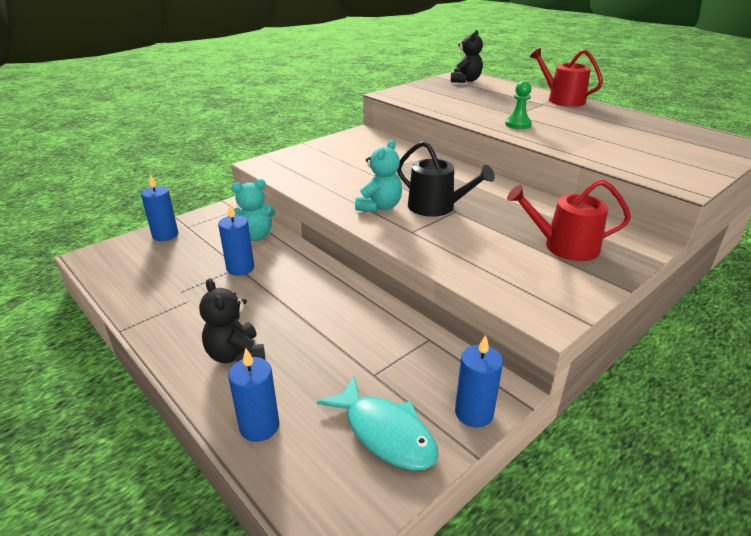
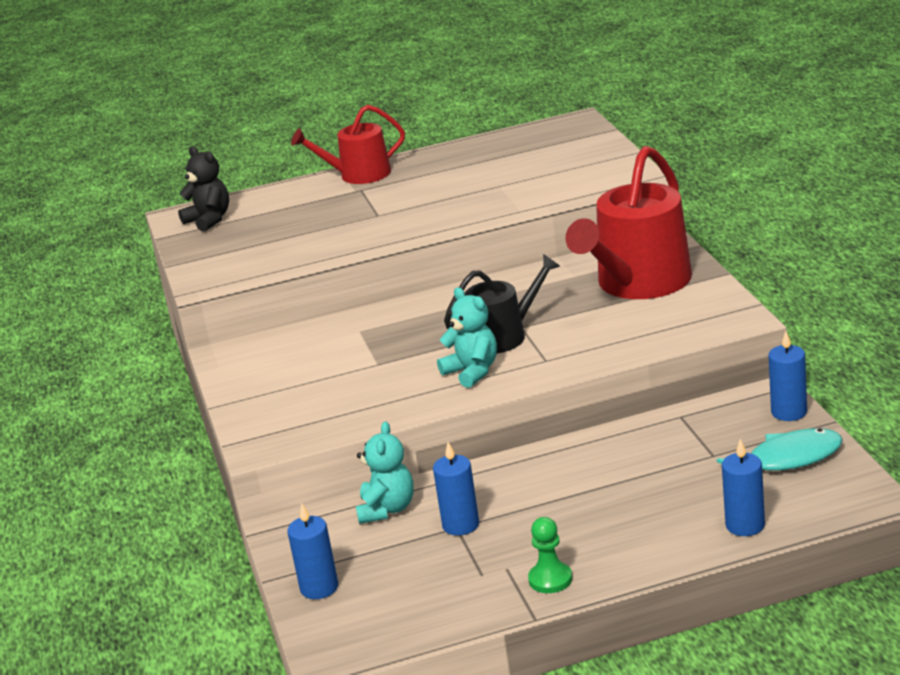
camera: 60 degrees left, 5 degrees down
black teddy bear [199,278,265,363] -> none
green pawn [505,81,532,129] -> green pawn moved to [528,517,572,593]
red watering can [507,179,631,261] -> red watering can [565,146,692,299], size x1.67

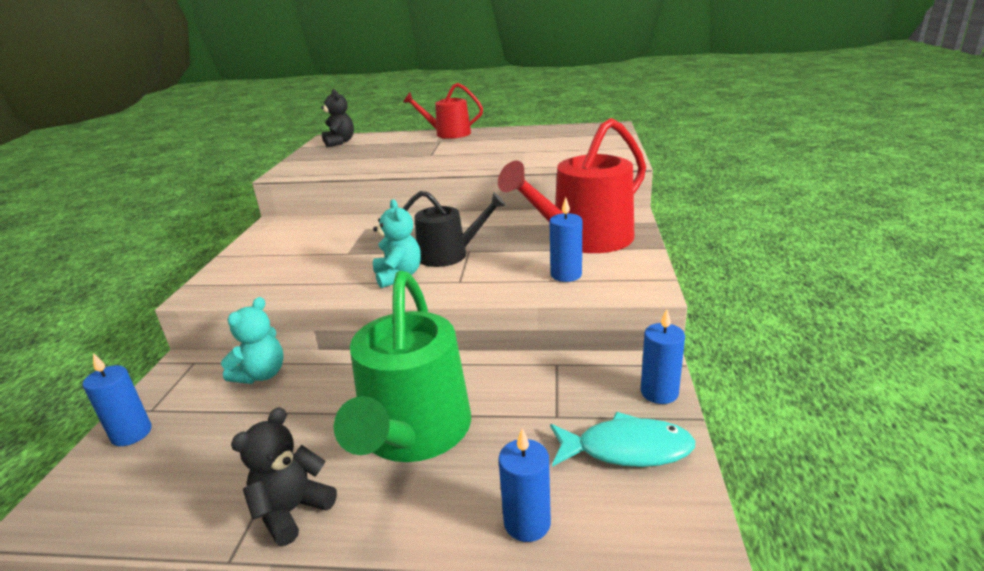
camera: 20 degrees right, 0 degrees up
blue candle [433,442,479,535] -> blue candle moved to [549,197,582,282]
green pawn [528,517,572,593] -> black teddy bear [231,407,337,546]
none -> green watering can [334,271,471,462]

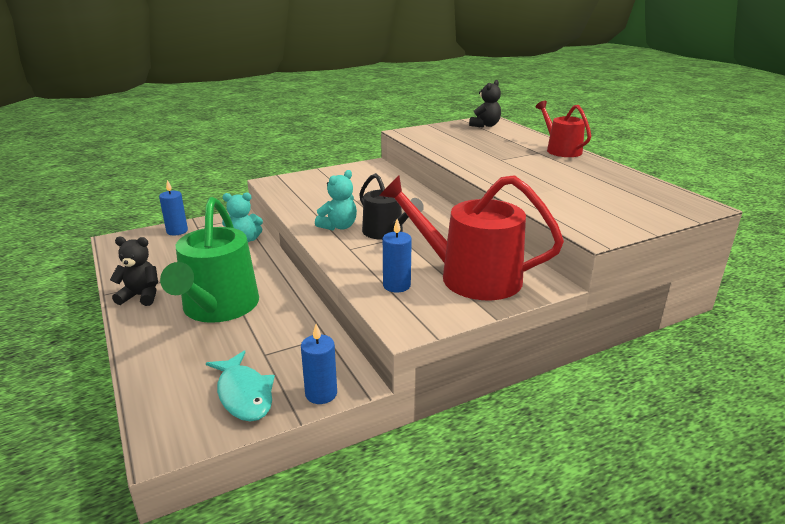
camera: 55 degrees right, 0 degrees up
green watering can [334,271,471,462] -> green watering can turned 60 degrees counterclockwise [160,197,259,323]
blue candle [499,428,551,542] -> none

